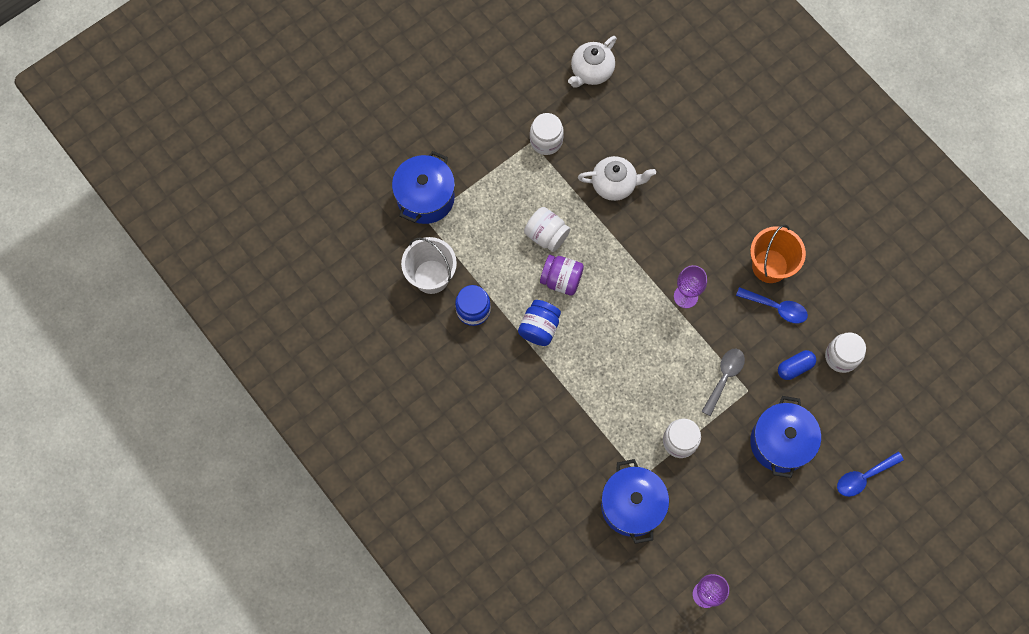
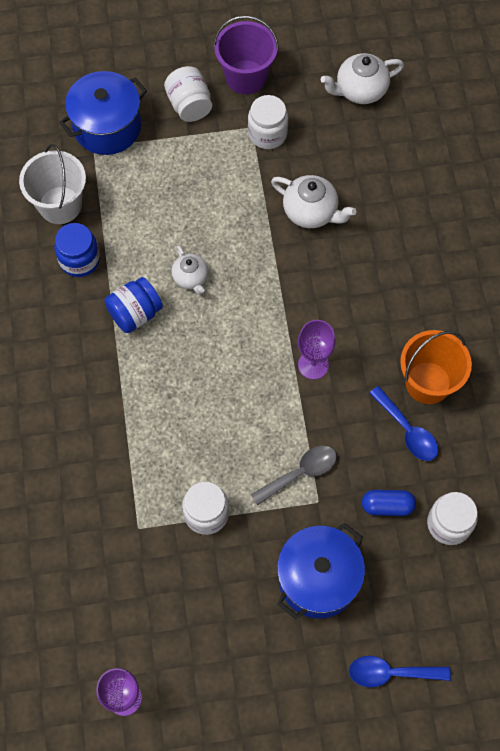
camera: 30 degrees right, 5 degrees down
white jar [524,207,570,252] -> white jar moved to [164,66,212,122]
purple jar [540,255,584,296] -> white teapot [171,245,208,295]
blue pot [601,459,669,544] -> none
none -> purple bucket [213,15,279,94]

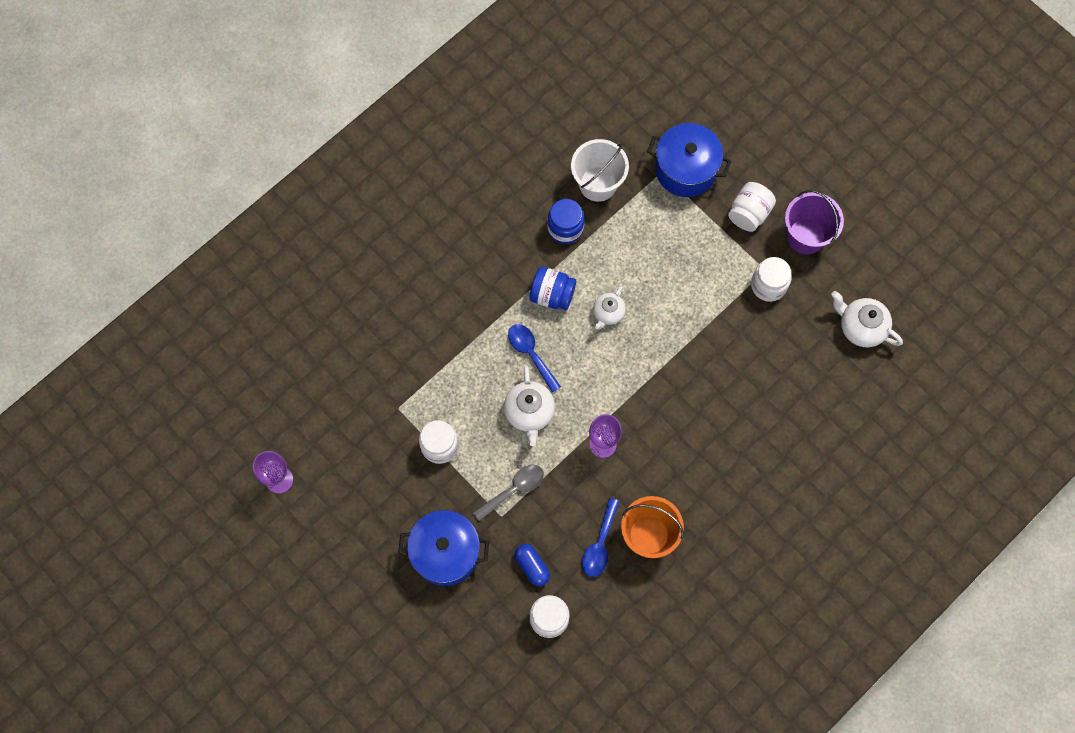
camera: 55 degrees right, 5 degrees up
grey spoon [251,446,337,505] -> grey spoon turned 60 degrees counterclockwise [473,465,544,521]
white teapot [271,175,356,228] -> white teapot moved to [504,366,555,446]
blue spoon [349,656,451,687] -> blue spoon moved to [508,324,561,393]

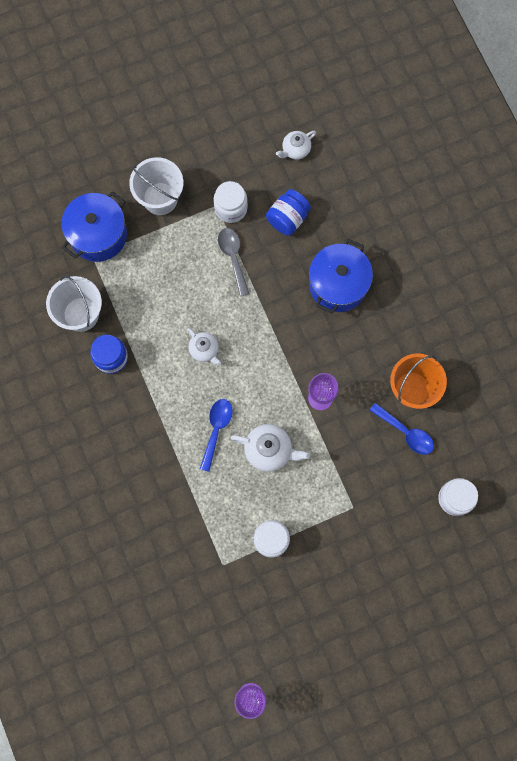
camera: 70 degrees left, 5 degrees up
blue pot [398,510,489,586] -> blue pot moved to [309,239,373,314]
grey spoon [473,465,544,521] -> grey spoon moved to [218,228,249,296]
blue spoon [508,324,561,393] -> blue spoon turned 120 degrees clockwise [200,399,233,472]
blue capsule [515,544,550,586] -> none
blue jar [529,267,576,310] -> blue jar moved to [266,189,311,236]
white jar [728,182,776,232] -> white bucket [129,157,184,215]
purple bucket [785,190,844,254] -> none
white teapot [831,291,903,347] -> white teapot [276,131,316,160], size x0.65

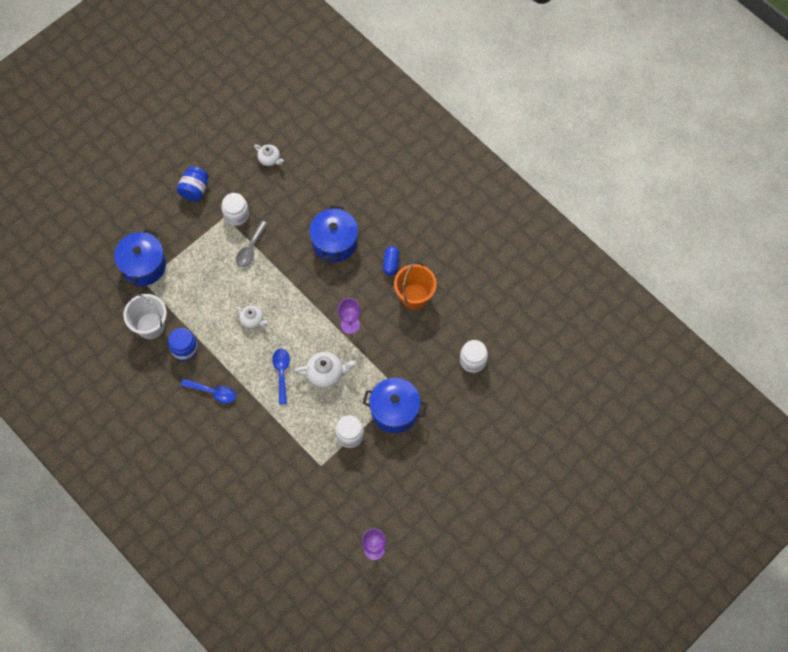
camera: 20 degrees left, 10 degrees down
white bucket [129,157,184,215] -> none
grey spoon [218,228,249,296] -> grey spoon turned 120 degrees counterclockwise [236,221,268,267]
blue jar [266,189,311,236] -> blue jar moved to [177,166,209,201]
white teapot [276,131,316,160] -> white teapot turned 90 degrees counterclockwise [254,144,284,166]
blue spoon [370,403,434,455] -> blue spoon moved to [181,378,236,403]
none -> blue pot [363,378,427,433]
none -> blue capsule [383,246,399,276]

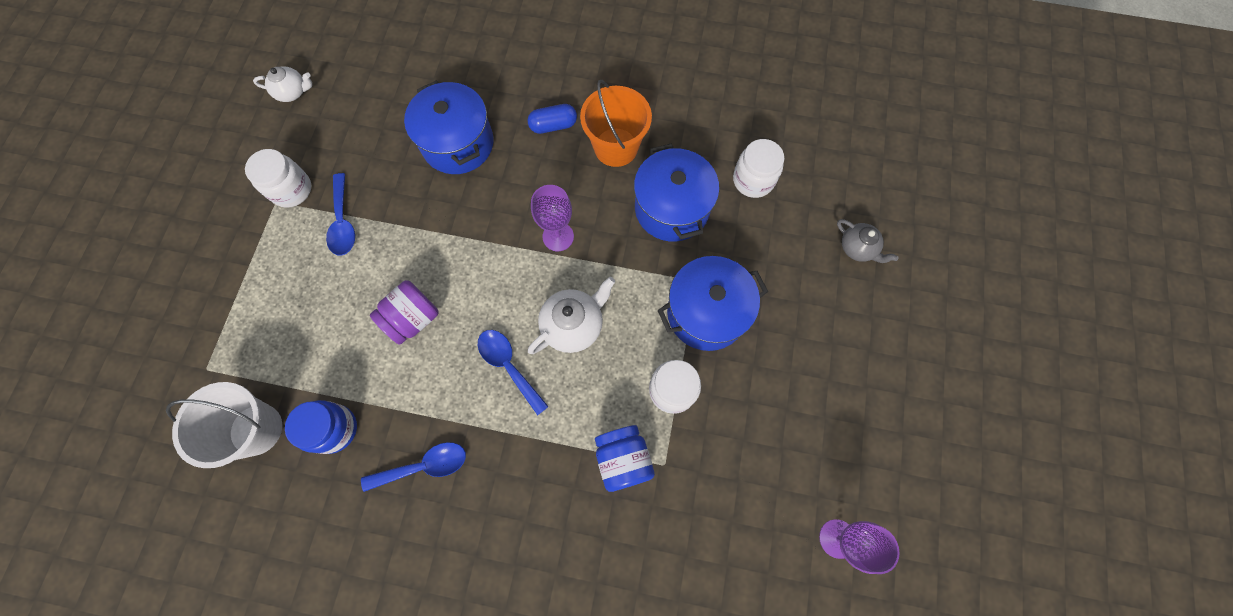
camera: 35 degrees left, 5 degrees up
blue pot [114,229,166,286] -> blue pot moved to [634,144,719,242]
blue jar [177,166,209,201] -> blue jar moved to [595,425,655,492]
white teapot [235,306,269,328] -> purple jar [370,280,439,345]
grey spoon [236,221,268,267] -> blue spoon [326,173,355,255]
blue capsule [383,246,399,276] -> blue capsule turned 75 degrees counterclockwise [528,104,577,134]
none -> grey teapot [837,219,898,263]

